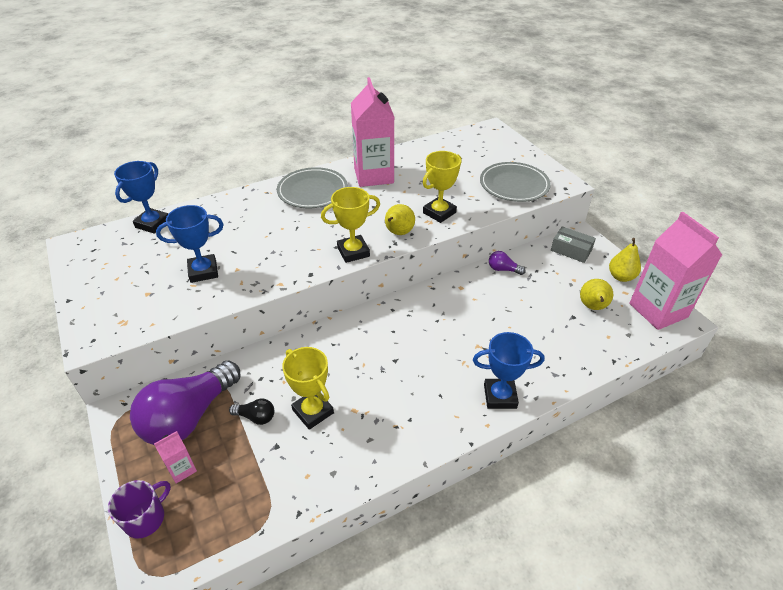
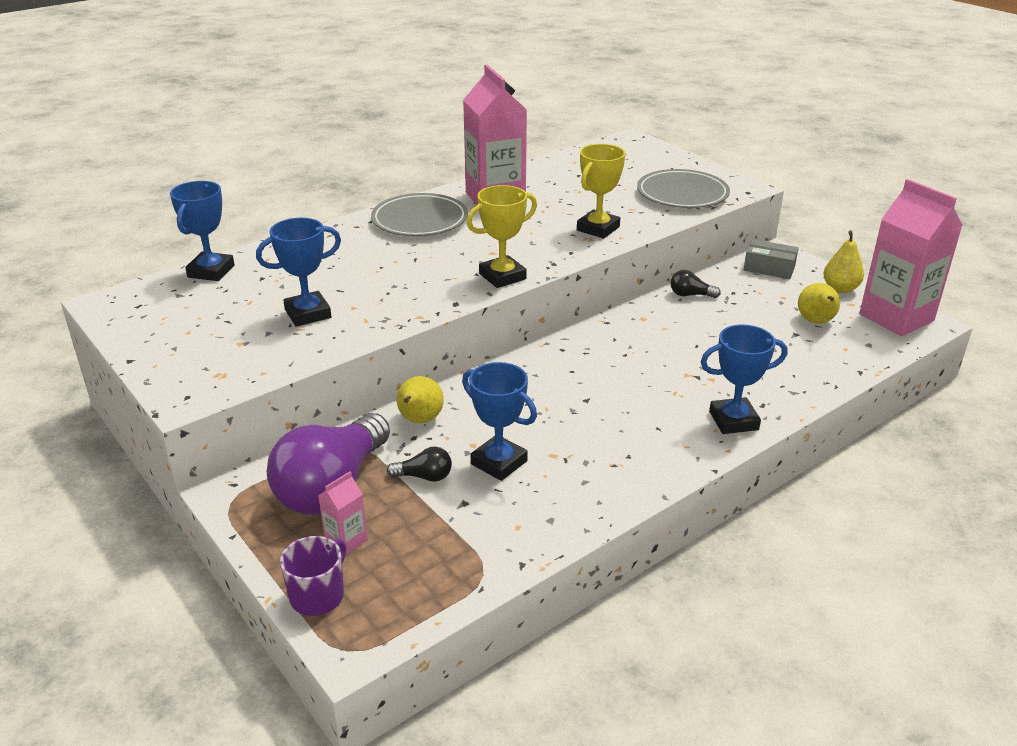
camera: 10 degrees left, 10 degrees down
yellow trophy [282,347,334,430] -> blue trophy [462,362,537,481]
yellow pear [385,204,415,235] -> yellow pear moved to [397,376,444,423]
purple light bulb [489,251,526,275] -> black light bulb [670,270,721,298]

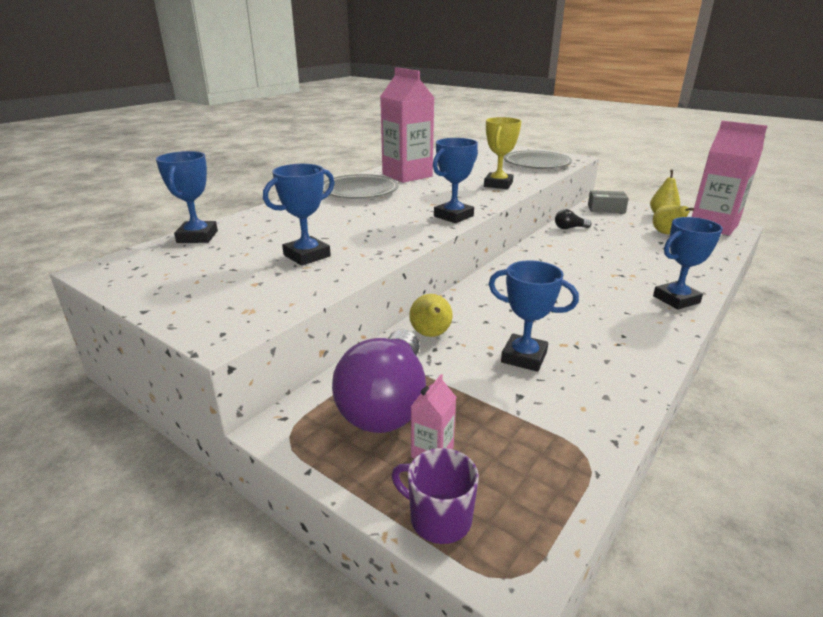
camera: 15 degrees left, 5 degrees down
purple mug [280,536,346,616] -> purple mug turned 75 degrees counterclockwise [392,448,479,544]
black light bulb [387,447,452,482] -> none
yellow trophy [467,185,537,288] -> blue trophy [433,138,478,223]

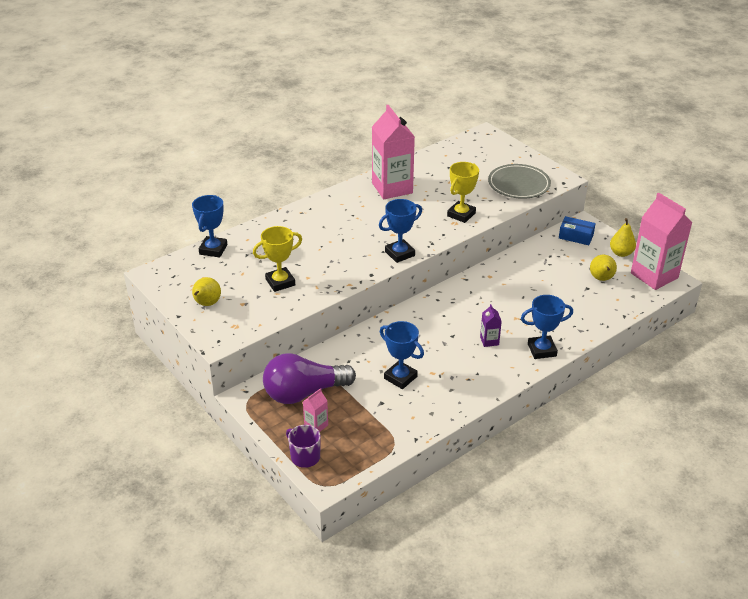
camera: 15 degrees right, 10 degrees up
blue trophy [263,164,335,266] -> yellow trophy [253,226,302,292]
grey plate [323,174,398,199] -> none
purple light bulb [332,329,426,433] -> purple light bulb turned 45 degrees clockwise [263,353,356,404]
yellow pear [409,294,453,337] -> yellow pear moved to [192,277,221,306]
black light bulb [555,209,592,229] -> none
grey box [588,190,629,213] -> blue box [559,216,596,245]
none -> purple carton [480,304,502,347]

